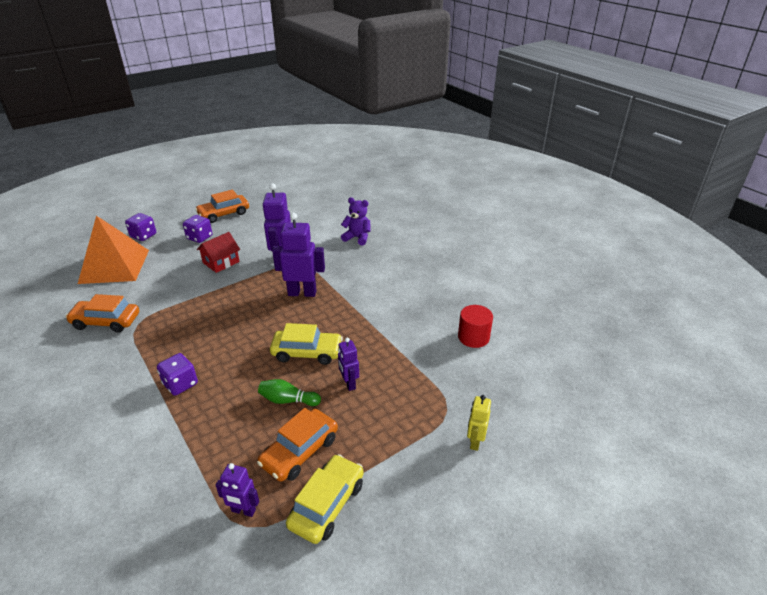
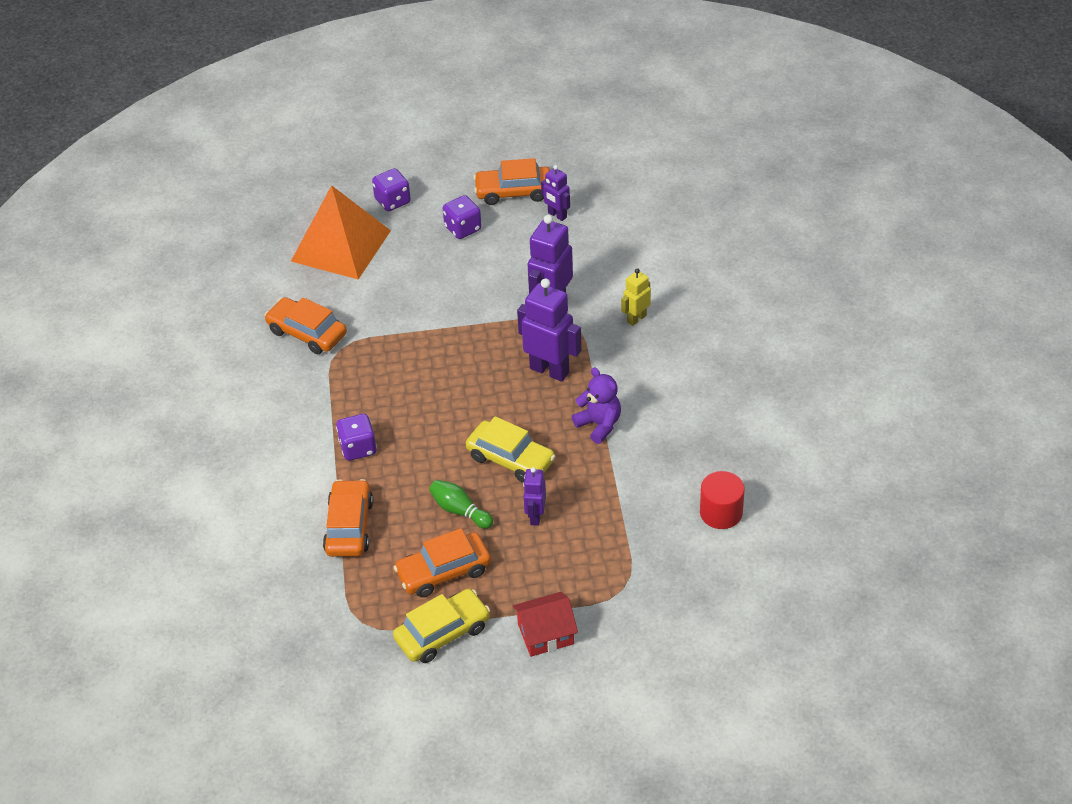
camera: 30 degrees right, 10 degrees up
red house [197,232,240,273] -> red house moved to [513,592,578,657]
purple robot [216,463,259,517] -> purple robot moved to [541,165,570,221]
purple teddy bear [341,197,371,245] -> purple teddy bear moved to [572,367,621,444]
yellow robot [467,395,491,451] -> yellow robot moved to [621,268,651,326]
none -> orange car [323,479,373,557]

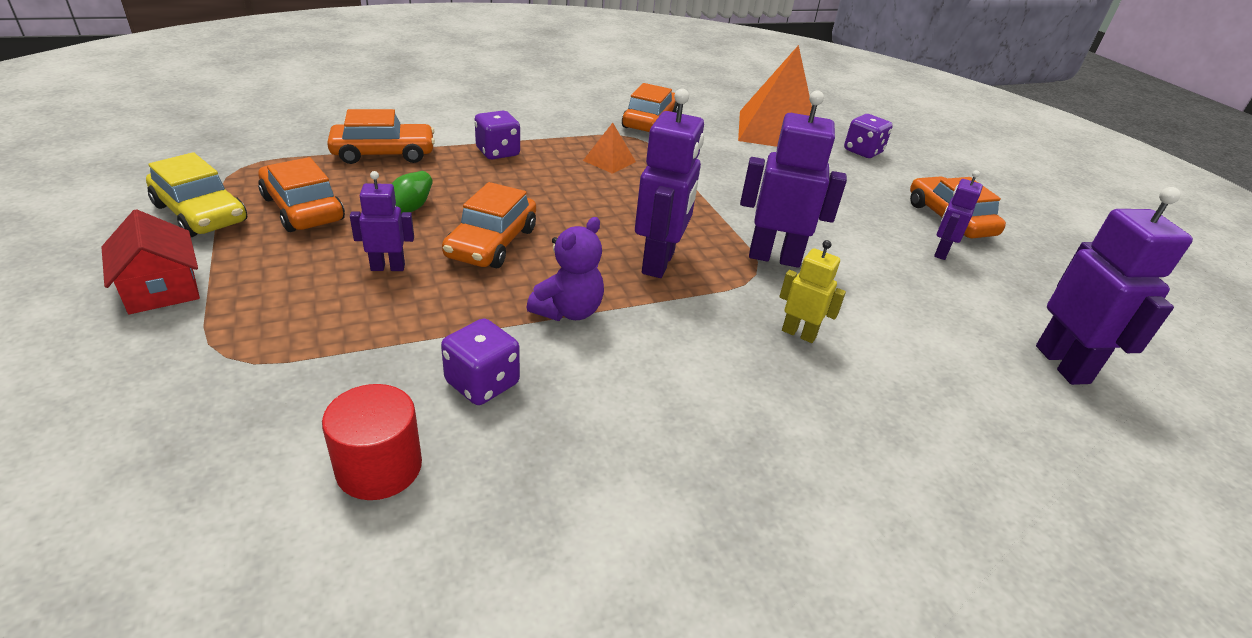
camera: 70 degrees right, 10 degrees down
purple dice [443,195,482,239] -> purple dice moved to [441,318,520,405]
yellow car [466,416,556,483] -> orange car [442,182,536,268]
none -> orange pyramid [583,123,636,174]
none -> purple robot [1036,187,1193,385]

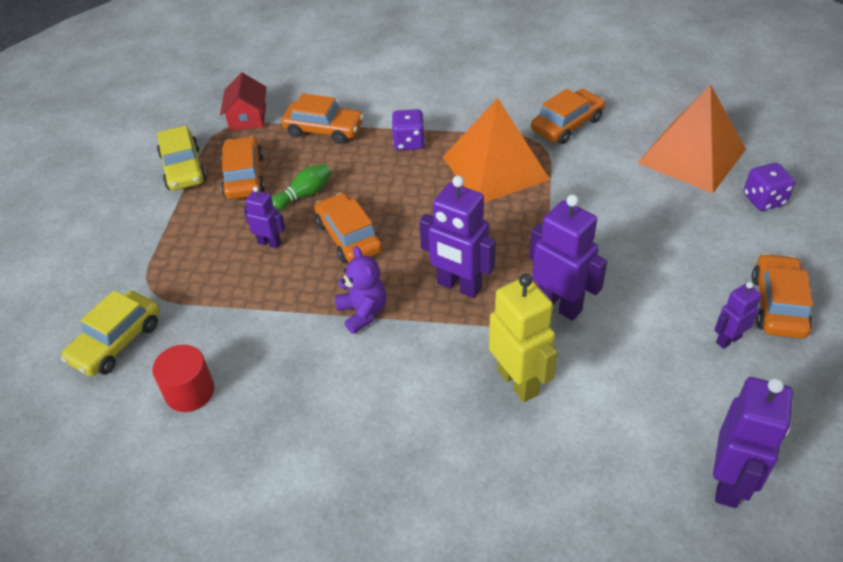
camera: 35 degrees right, 10 degrees up
red house [102,209,200,314] -> red house moved to [220,72,267,130]
purple dice [441,318,520,405] -> none
orange car [442,182,536,268] -> orange car turned 105 degrees clockwise [314,193,383,263]
purple teddy bear [526,217,604,321] -> purple teddy bear turned 90 degrees counterclockwise [335,246,386,334]
orange pyramid [583,123,636,174] -> orange pyramid [443,98,550,203], size x2.36
purple robot [635,88,704,278] -> purple robot turned 75 degrees clockwise [419,175,496,298]
yellow robot [779,240,846,343] -> yellow robot [489,274,558,402], size x1.79
none -> yellow car [61,290,160,377]

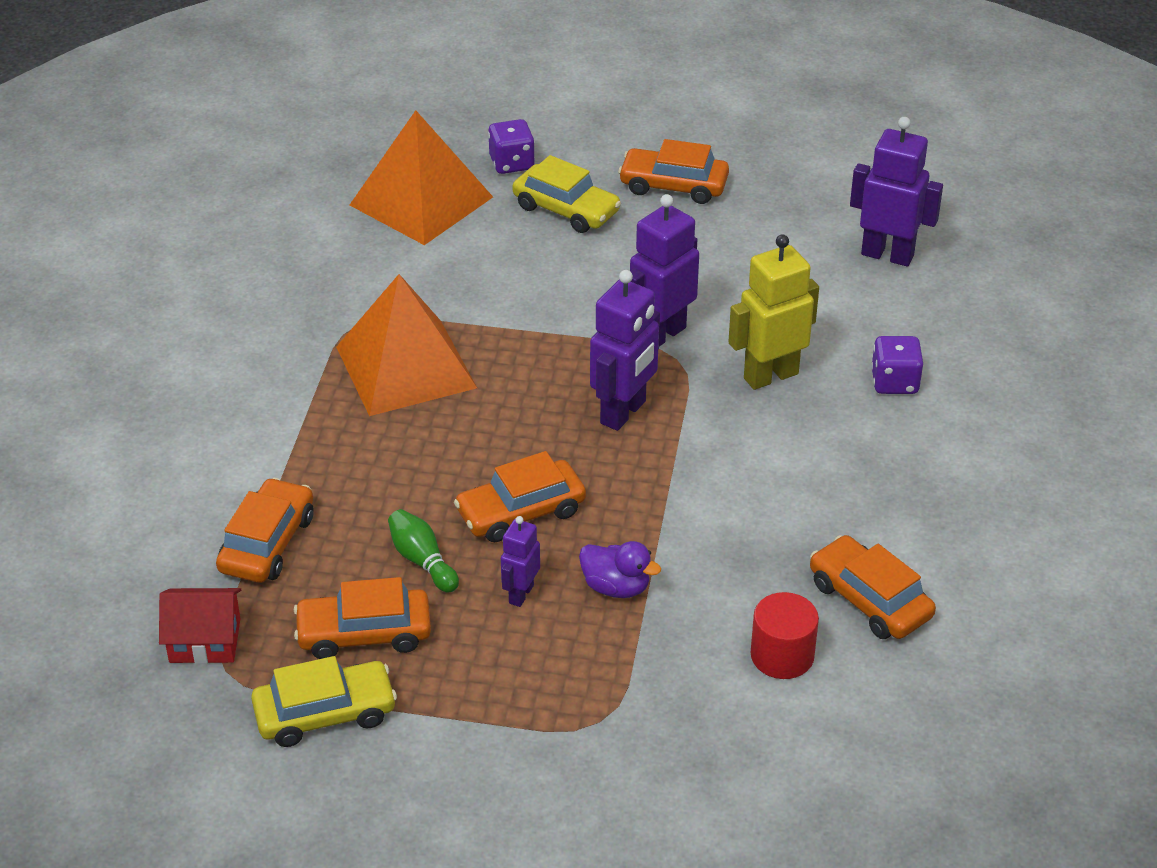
camera: 90 degrees left, 5 degrees down
yellow car [61,290,160,377] -> yellow car moved to [512,155,621,233]
purple teddy bear [335,246,386,334] -> none
purple dice [392,109,425,150] -> purple dice moved to [871,336,923,394]
orange car [531,89,605,144] -> orange car moved to [810,535,936,639]
purple robot [714,282,762,349] -> none
none -> purple duck [579,541,661,598]

